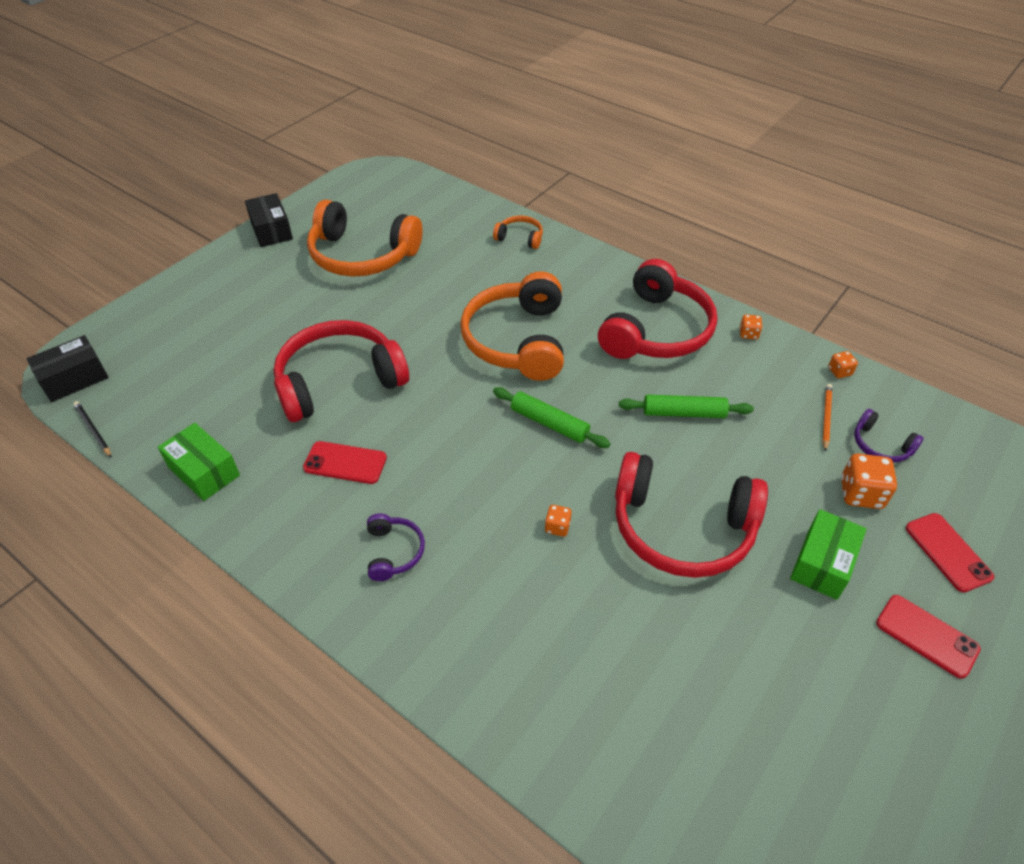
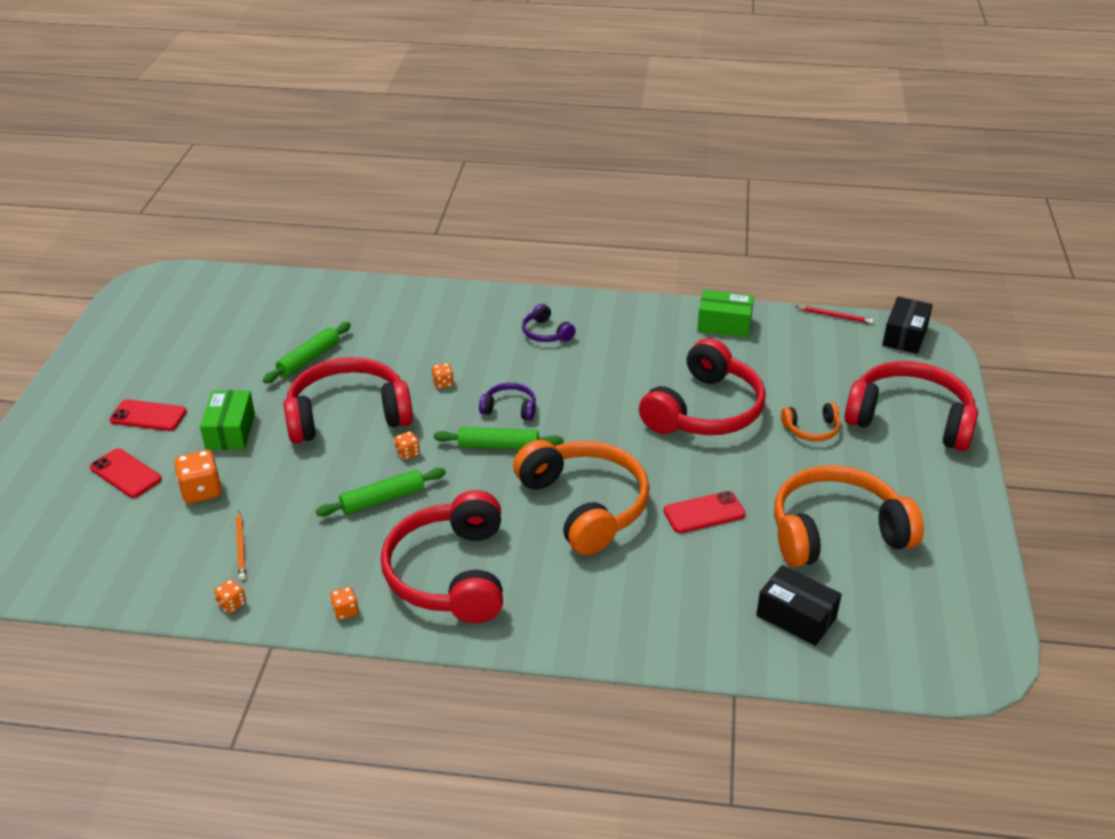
camera: 150 degrees right, 10 degrees down
black pencil [73,401,111,457] -> red pencil [795,306,873,324]
black box [245,193,293,247] -> black box moved to [756,565,842,646]
red phone [303,441,387,484] -> red phone moved to [664,491,745,533]
orange headphones [493,216,543,249] -> orange headphones moved to [781,403,841,441]
purple headphones [854,409,924,463] -> purple headphones moved to [479,383,536,420]
none -> green rolling pin [263,322,351,383]
none -> orange dice [394,431,420,460]
none -> red headphones [845,361,978,451]

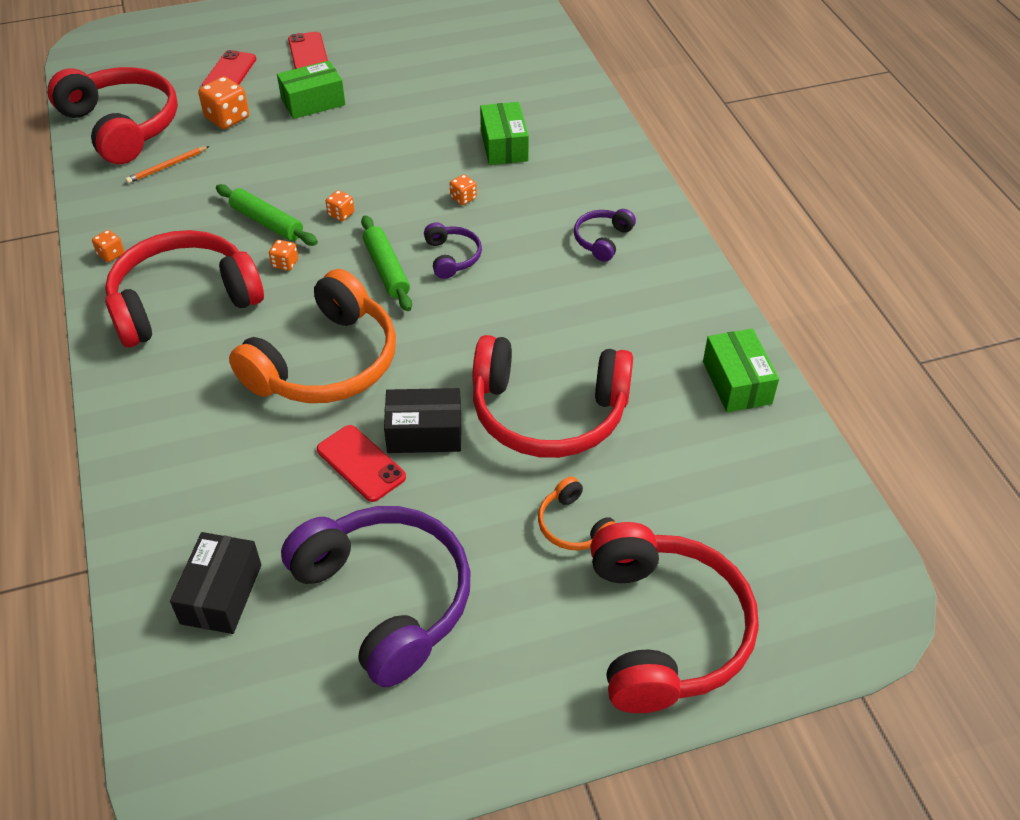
camera: 65 degrees right, 10 degrees up
orange dice [214,579,246,614] -> orange dice moved to [269,240,298,271]
green rolling pin [263,322,351,383] -> none
red headphones [284,357,413,443] -> red headphones moved to [47,67,178,164]
orange headphones [774,465,924,567] -> purple headphones [281,506,470,687]
red pencil [795,306,873,324] -> none
black box [882,297,933,354] -> black box moved to [384,388,462,453]
none -> green box [480,102,529,165]

